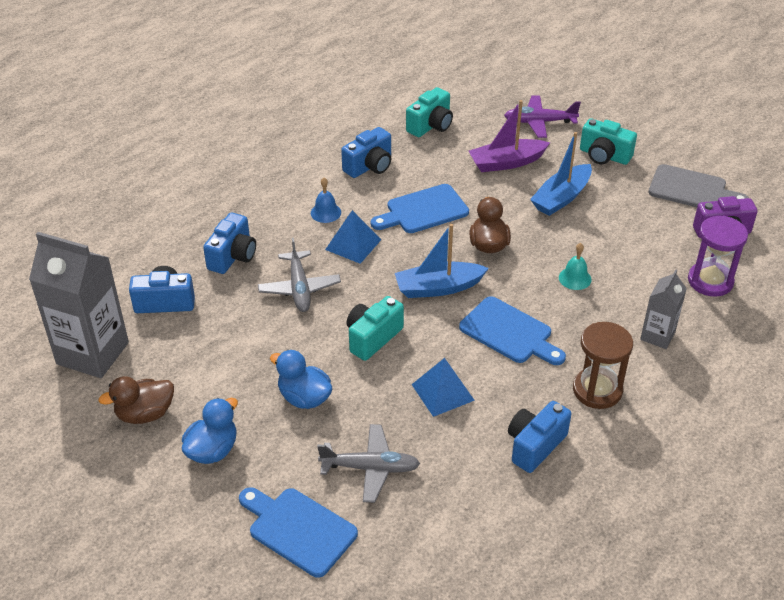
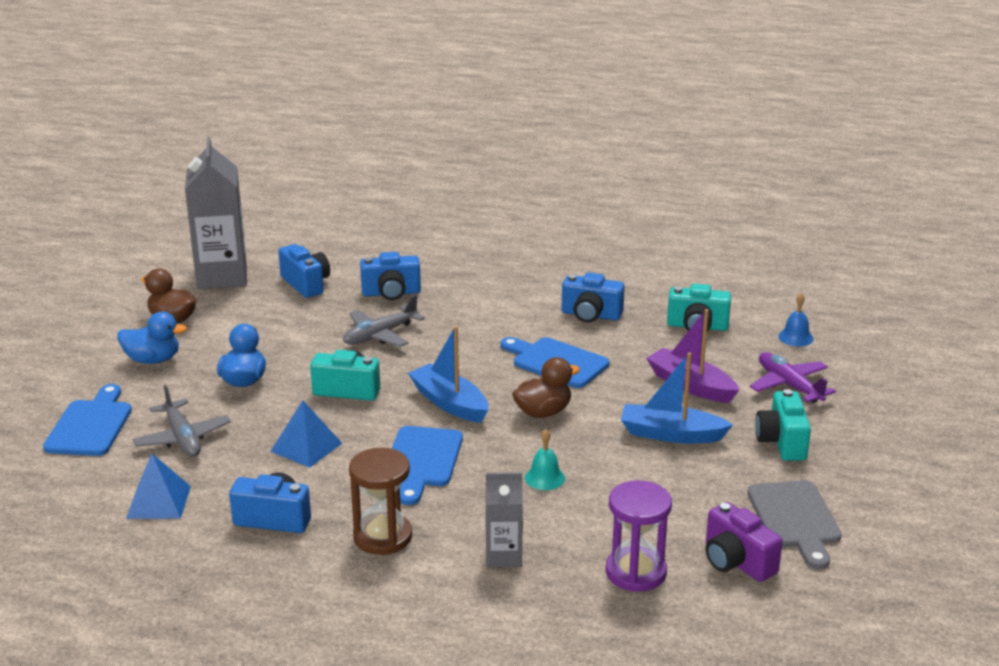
camera: 60 degrees right, 15 degrees down
blue bell [311,178,341,223] -> blue bell moved to [778,293,814,346]
blue pyramid [325,210,381,264] -> blue pyramid moved to [126,454,191,519]

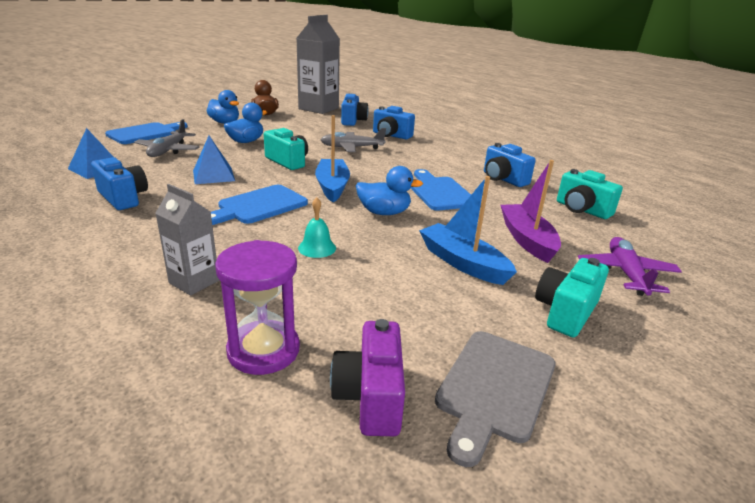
camera: 35 degrees right, 0 degrees up
brown hourglass [349,448,412,555] -> none
brown duck [512,357,580,418] -> blue duck [356,166,423,215]
blue bell [778,293,814,346] -> none

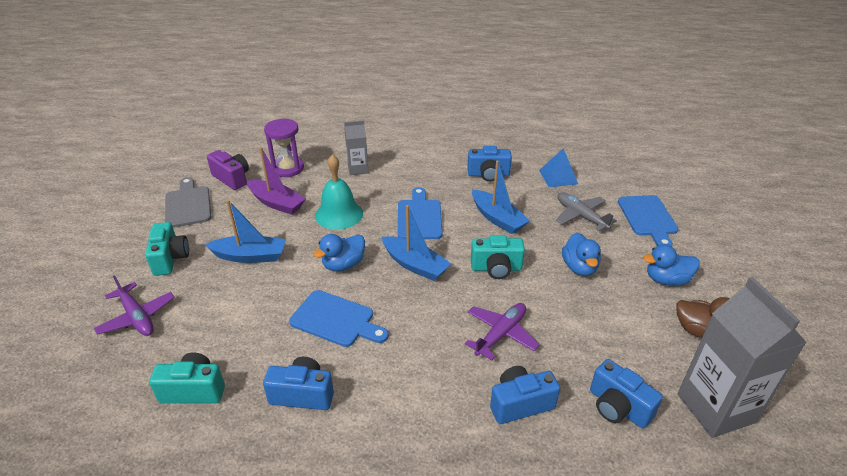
camera: 135 degrees right, 10 degrees up
blue pyramid [193,136,235,184] -> blue boat [472,160,530,234]
turquoise bell [298,197,336,258] -> turquoise bell [315,154,363,230], size x1.88
grey plane [320,128,386,152] -> purple plane [465,303,540,361]
purple boat [501,160,561,263] -> purple boat moved to [247,147,306,215]

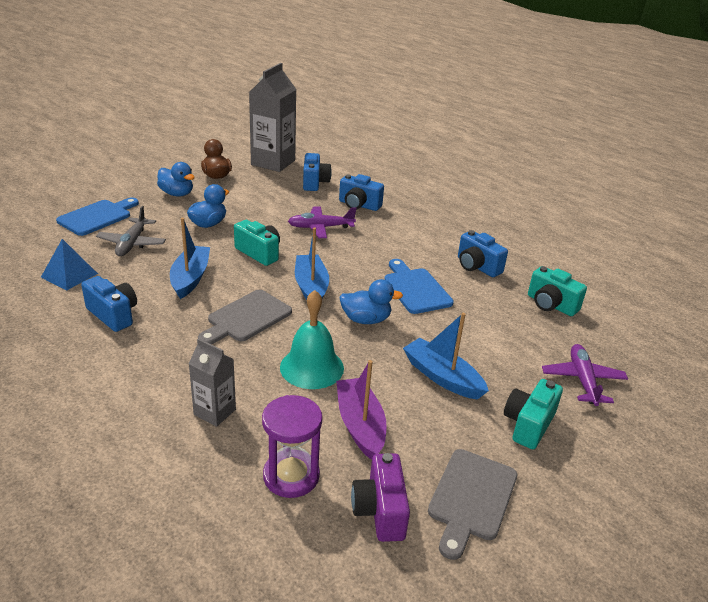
camera: 140 degrees left, 5 degrees down
blue cutting board [398,187,443,239] -> grey cutting board [198,290,292,344]

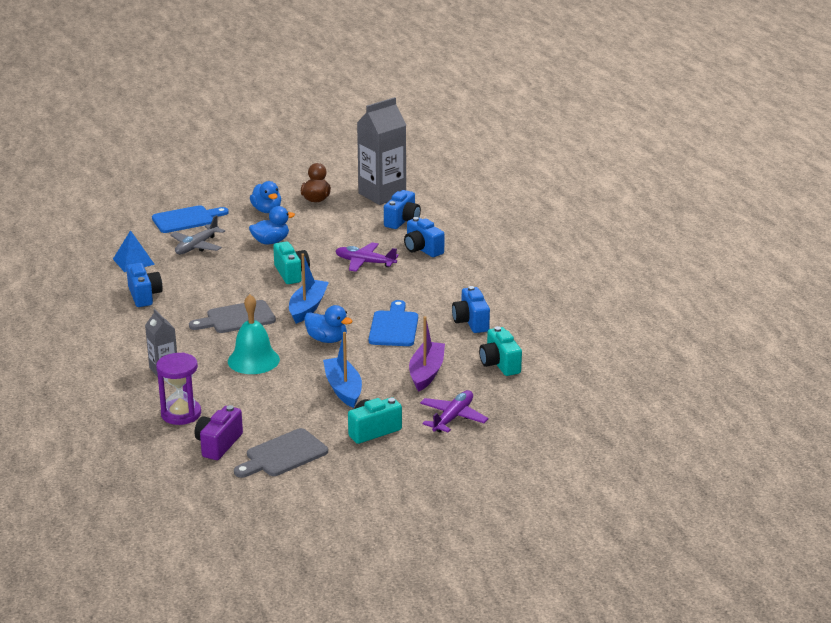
camera: 30 degrees right, 5 degrees down
blue boat [170,218,210,299] -> none
purple boat [336,360,387,460] -> purple boat moved to [409,316,445,391]

